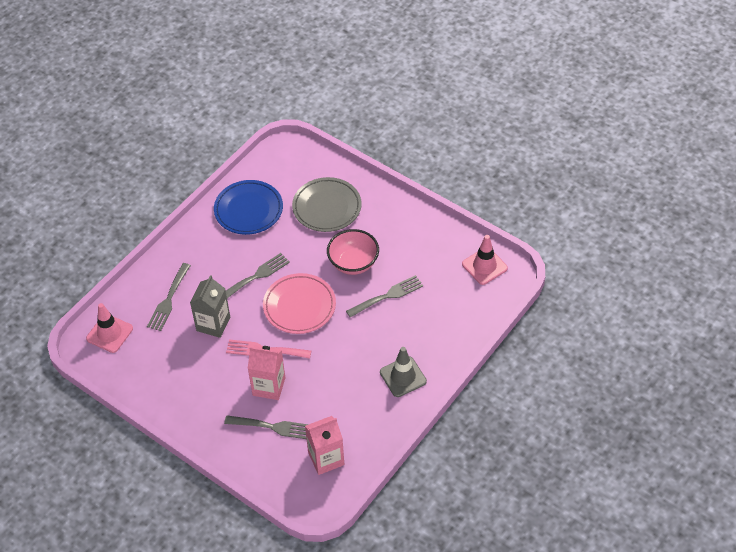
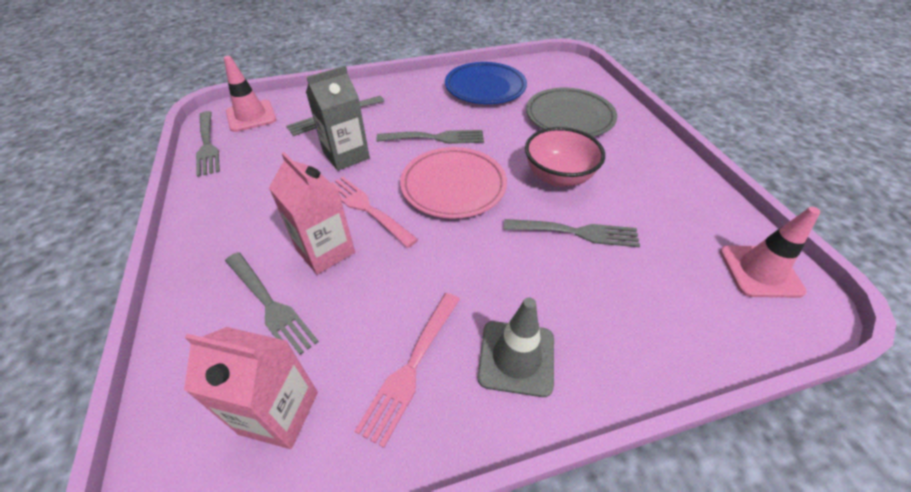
camera: 35 degrees right, 5 degrees down
none -> grey fork [196,111,220,177]
none -> pink fork [355,293,460,448]

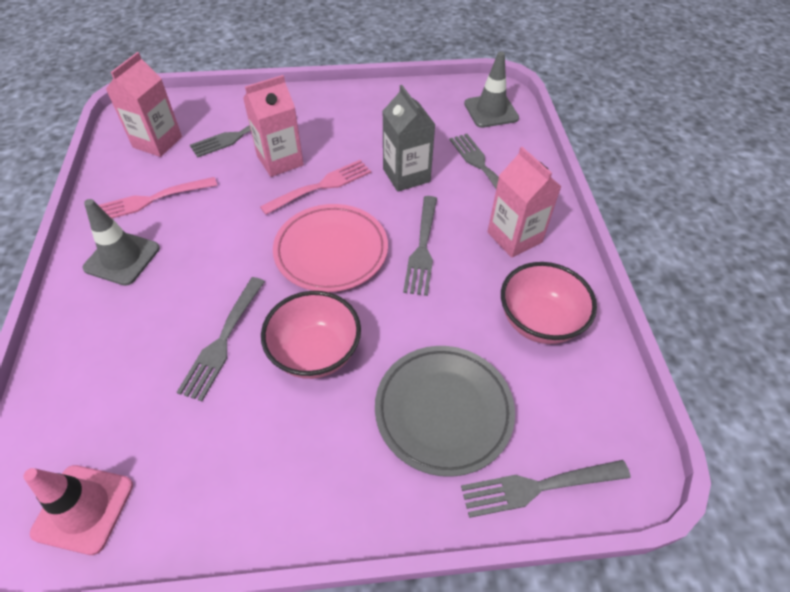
camera: 100 degrees right, 5 degrees up
grey fork [196,111,220,177] -> grey fork moved to [461,460,631,518]
pink traffic cone [224,56,276,132] -> grey traffic cone [464,52,519,128]
pink fork [355,293,460,448] -> pink fork turned 60 degrees counterclockwise [99,177,217,219]
blue plate [445,62,527,104] -> pink bowl [501,262,597,344]
none -> pink carton [487,147,562,258]

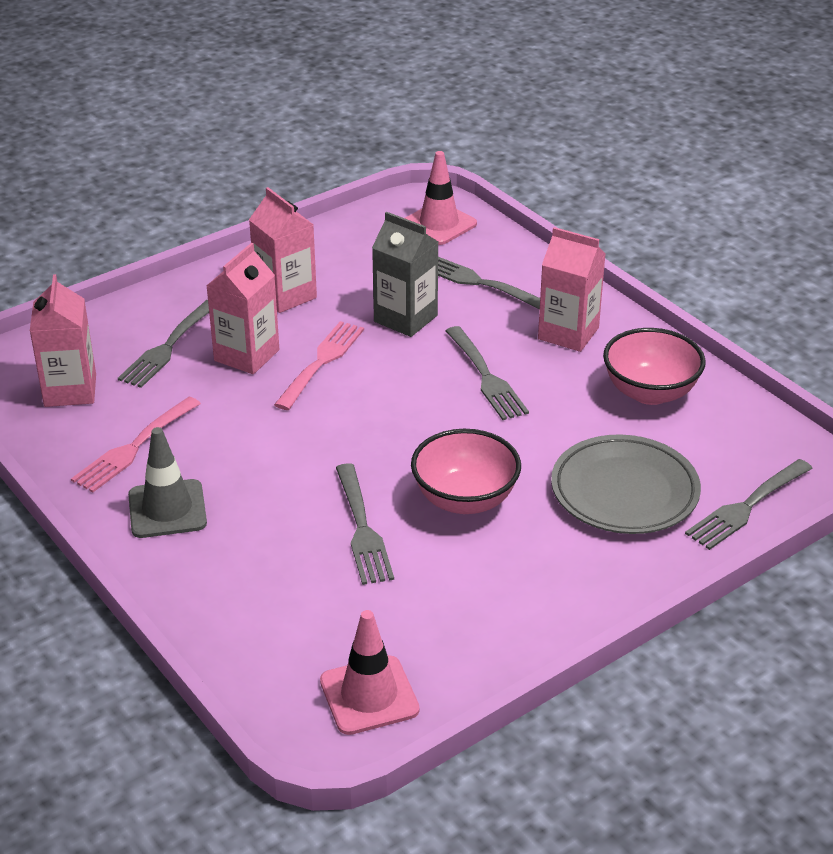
camera: 30 degrees left, 15 degrees down
pink plate [273,204,388,292] -> none
grey traffic cone [464,52,519,128] -> pink traffic cone [405,151,477,245]
none -> pink carton [249,187,317,313]

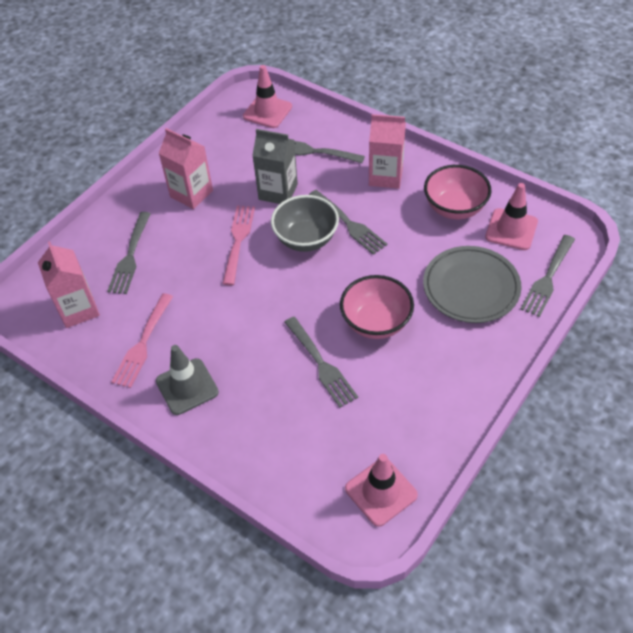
camera: 15 degrees left, 15 degrees up
pink carton [206,243,279,374] -> none
none -> grey bowl [271,195,339,252]
none -> pink traffic cone [485,183,538,250]

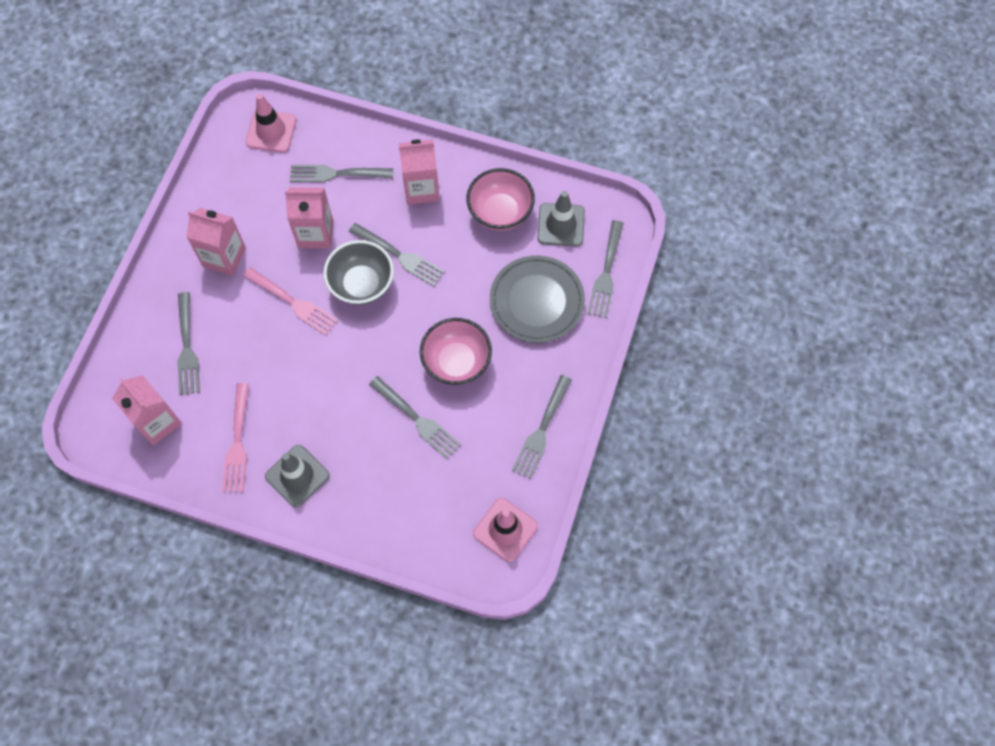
camera: 20 degrees left, 15 degrees up
pink fork [222,206,255,285] -> pink fork turned 135 degrees clockwise [243,267,338,336]
grey carton [252,129,298,204] -> pink carton [285,187,333,249]
pink traffic cone [485,183,538,250] -> grey traffic cone [538,191,585,247]
none -> grey fork [512,375,572,479]

